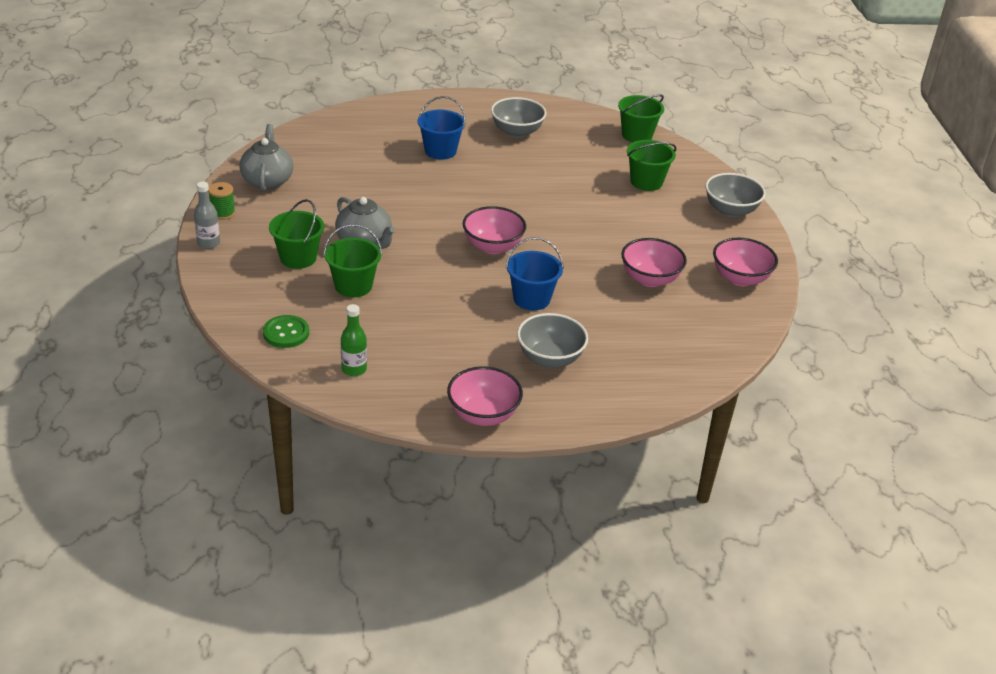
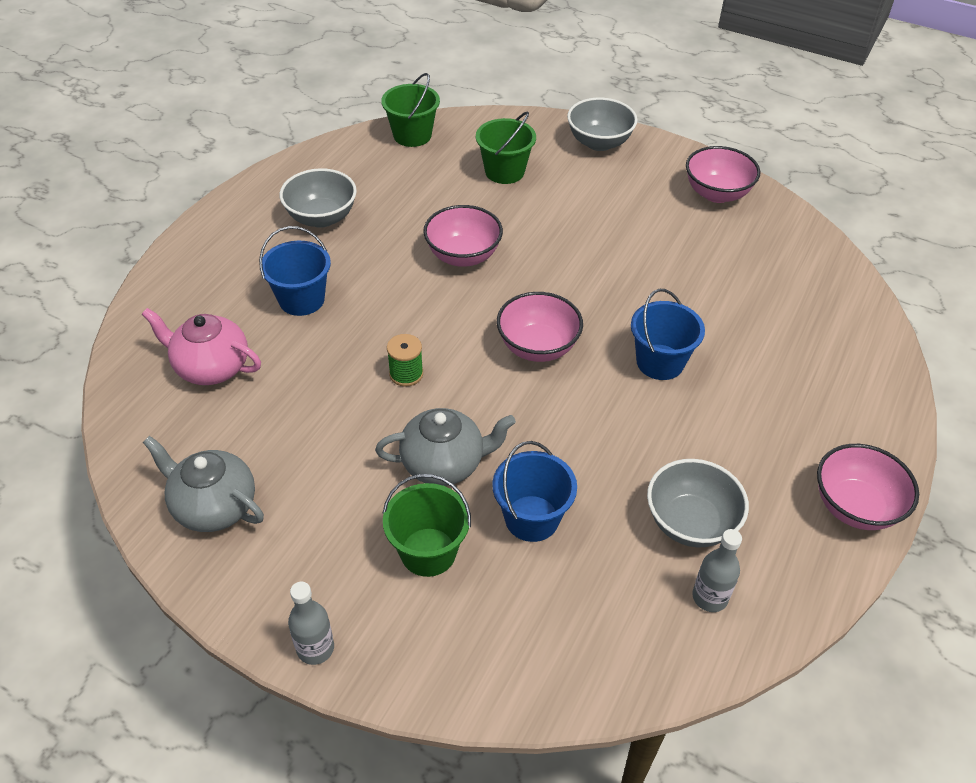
camera: 55 degrees left, 10 degrees up
green spool [208,182,235,220] -> green spool moved to [387,334,423,386]
green button [263,315,309,348] -> none
green bucket [324,224,382,297] -> blue bucket [492,441,577,542]
green bottle [341,304,367,376] -> grey bottle [692,529,742,612]
grey bowl [517,313,588,368] -> grey bowl moved to [647,459,749,547]
pink bowl [621,238,687,287] -> pink bowl moved to [423,205,503,267]
none -> pink teapot [141,308,261,385]

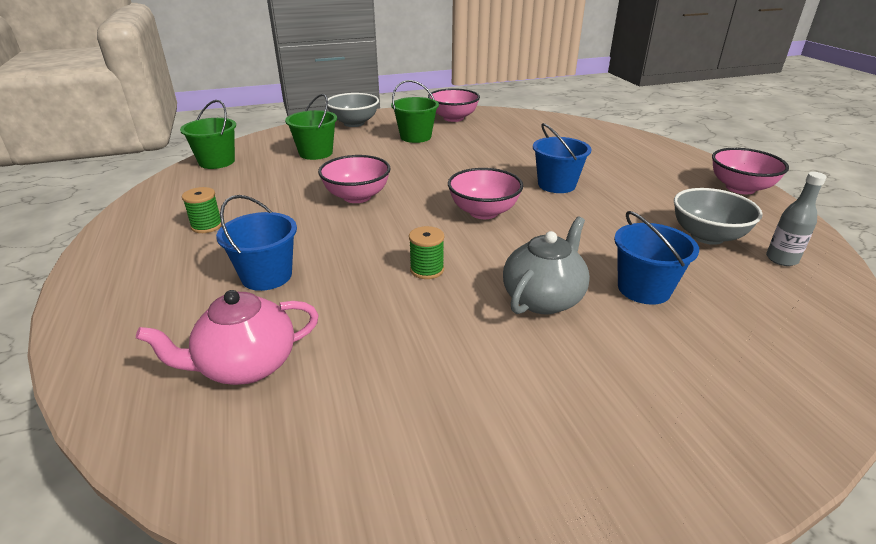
camera: 45 degrees left, 15 degrees down
grey teapot [143,436,264,532] -> none
grey bowl [279,168,357,228] -> green spool [182,187,222,233]
grey bottle [288,582,334,665] -> none
green bucket [382,474,471,577] -> green bucket moved to [391,80,439,143]

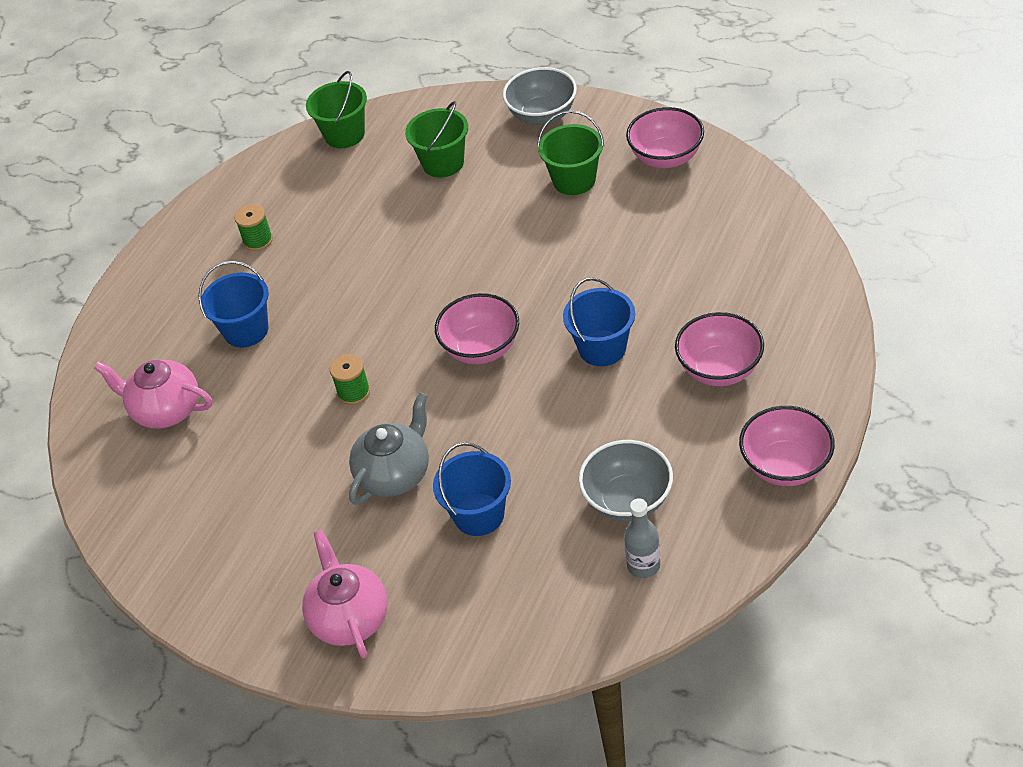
camera: 50 degrees right, 15 degrees up
pink bowl [318,155,391,203] -> pink bowl moved to [675,312,764,386]
grey teapot [503,217,590,314] -> grey teapot turned 45 degrees counterclockwise [349,392,429,505]
none -> pink teapot [302,530,388,658]

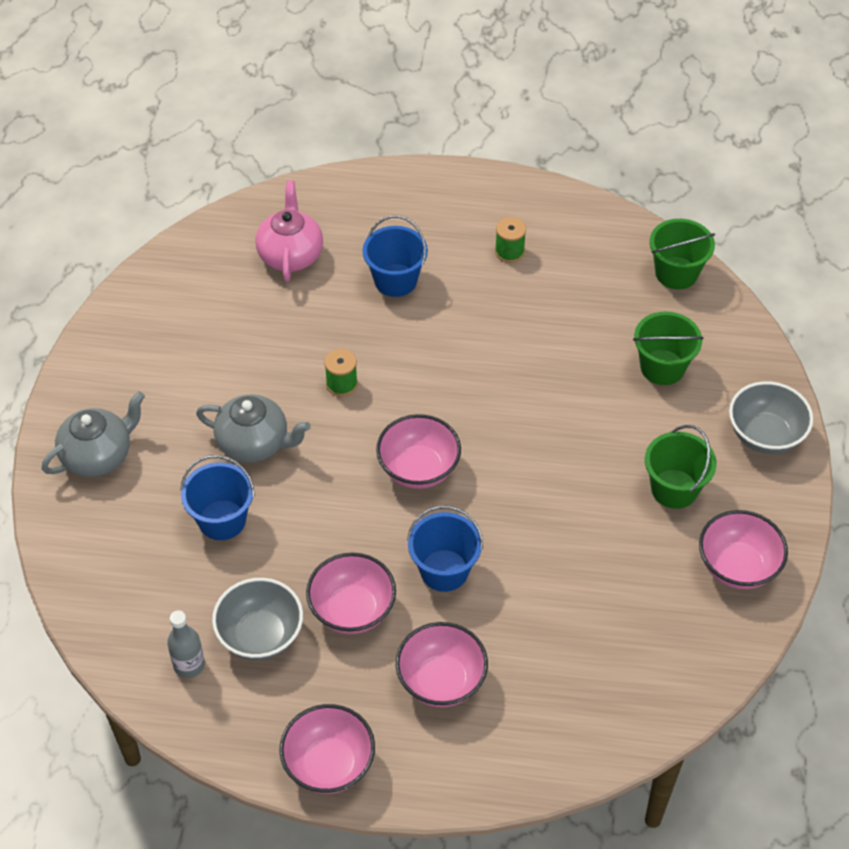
camera: 65 degrees right, 5 degrees up
pink teapot [302,530,388,658] -> grey teapot [42,391,145,477]
none -> pink bowl [306,553,396,634]

